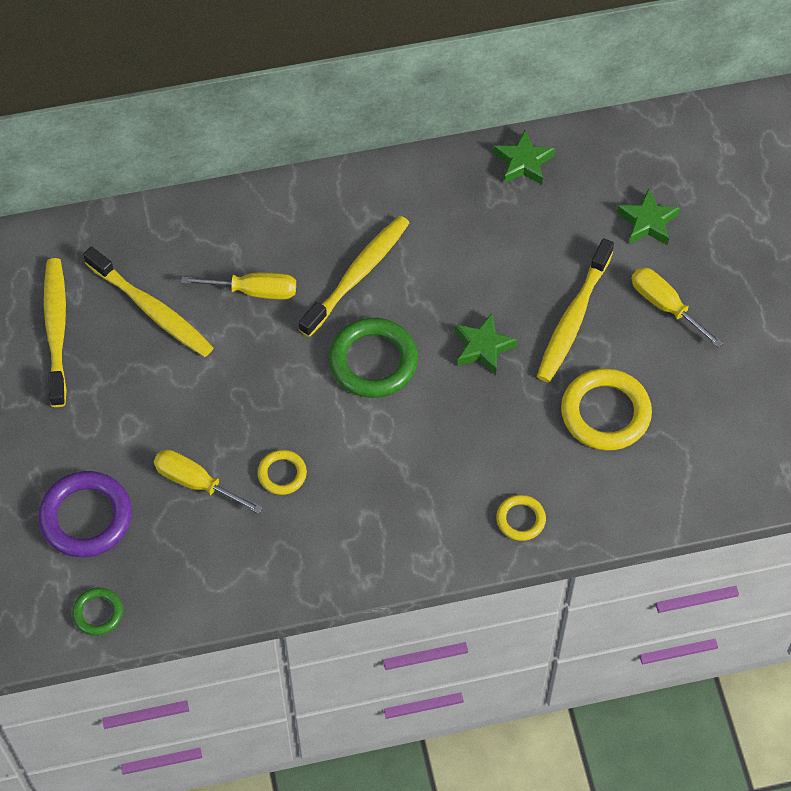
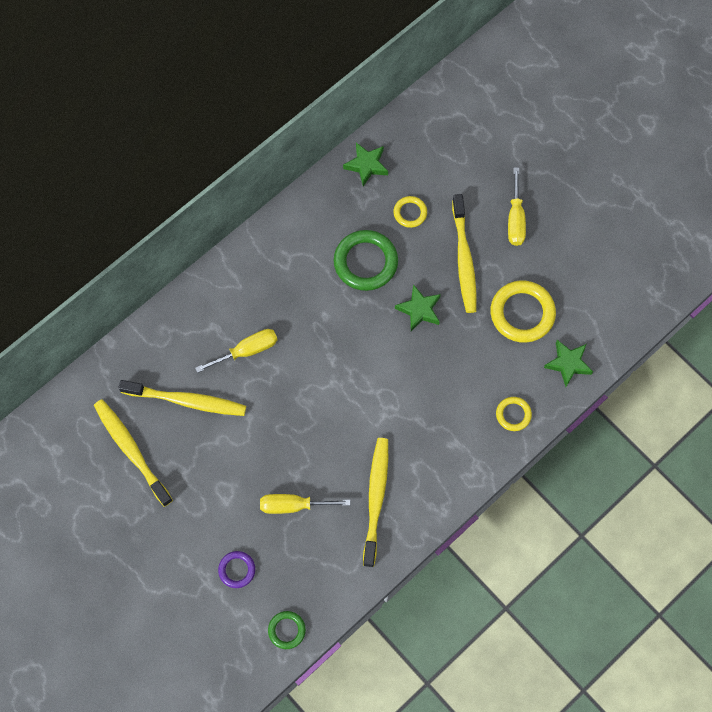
camera: 30 degrees left, 10 degrees up
purple ring [38,471,132,557] -> purple ring [218,551,255,588], size x0.53
yellow ring [258,450,307,495] -> yellow ring moved to [394,196,427,228]
yellow toothbrush [299,216,409,337] -> yellow toothbrush moved to [363,438,388,567]
green ring [329,318,418,398] -> green ring moved to [334,230,398,291]
green star [617,188,680,245] -> green star moved to [544,340,593,387]
yellow screwdriver [632,267,723,348] -> yellow screwdriver turned 105 degrees counterclockwise [508,167,526,246]

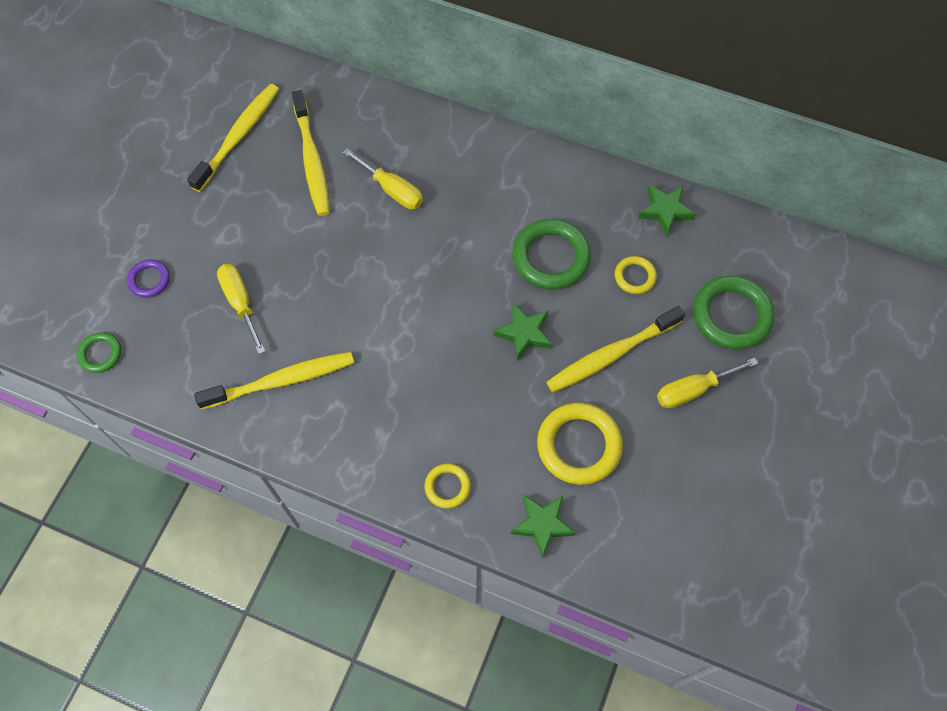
camera: 65 degrees right, 5 degrees down
none -> green ring [693,275,774,350]

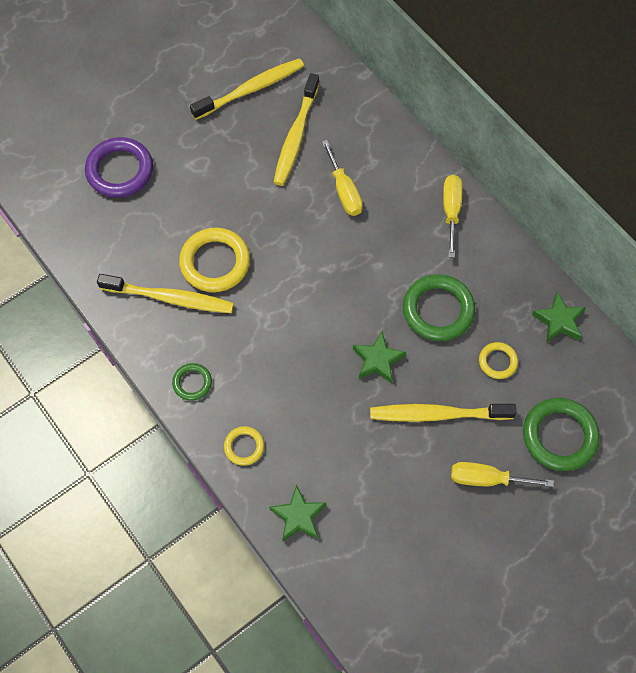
camera: 30 degrees right, 0 degrees up
green ring [77,332,121,373] -> green ring moved to [172,363,212,401]
purple ring [127,259,170,298] -> purple ring [85,137,153,198], size x1.88
yellow screwdriver [217,264,266,354] -> yellow screwdriver moved to [443,175,463,258]
yellow ring [537,403,623,485] -> yellow ring moved to [179,228,250,292]

